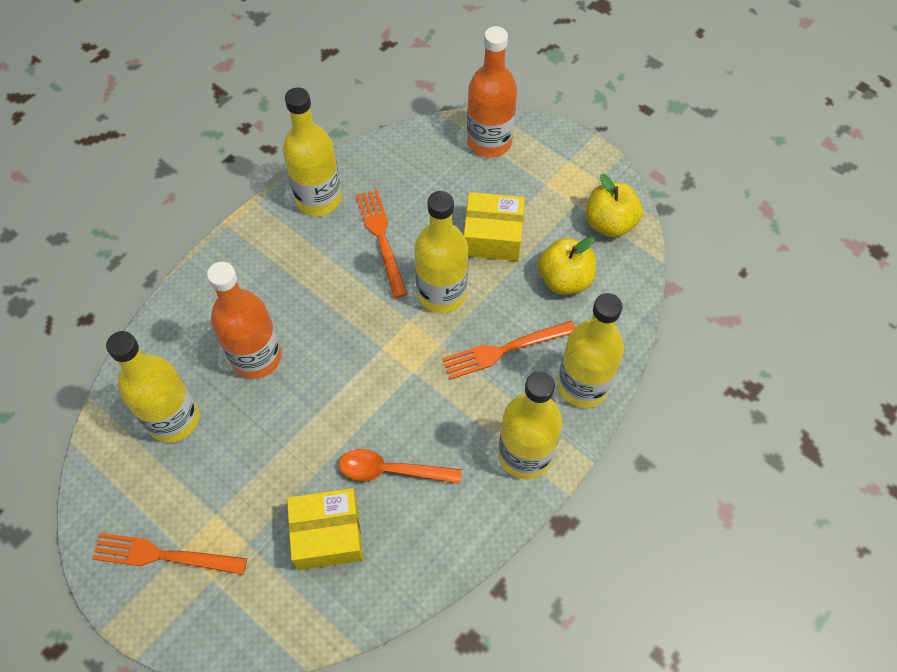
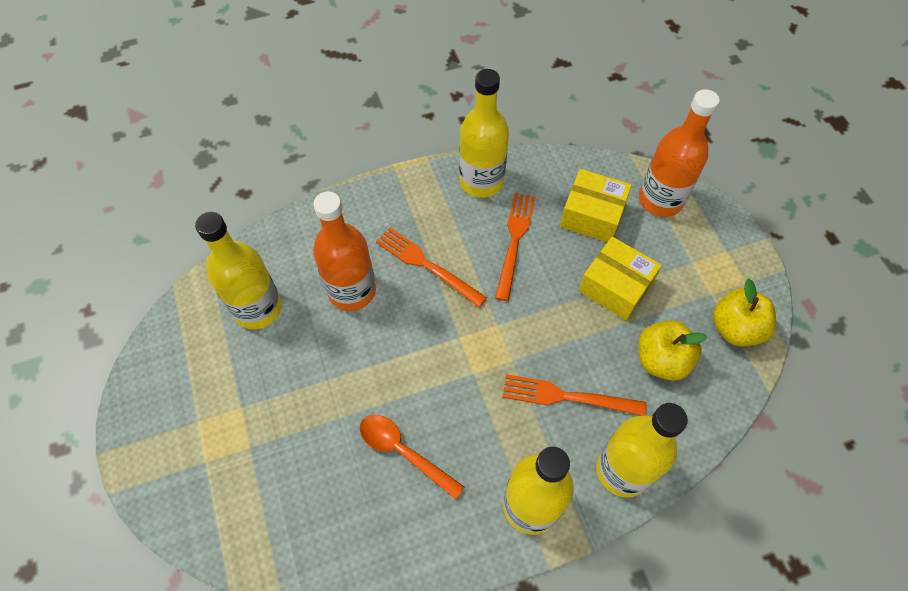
camera: 30 degrees right, 0 degrees up
orange fork [92,533,247,575] -> orange fork moved to [376,227,487,307]
yellow box [287,488,363,570] -> yellow box moved to [560,169,632,242]
yellow bottle [414,191,468,313] -> none

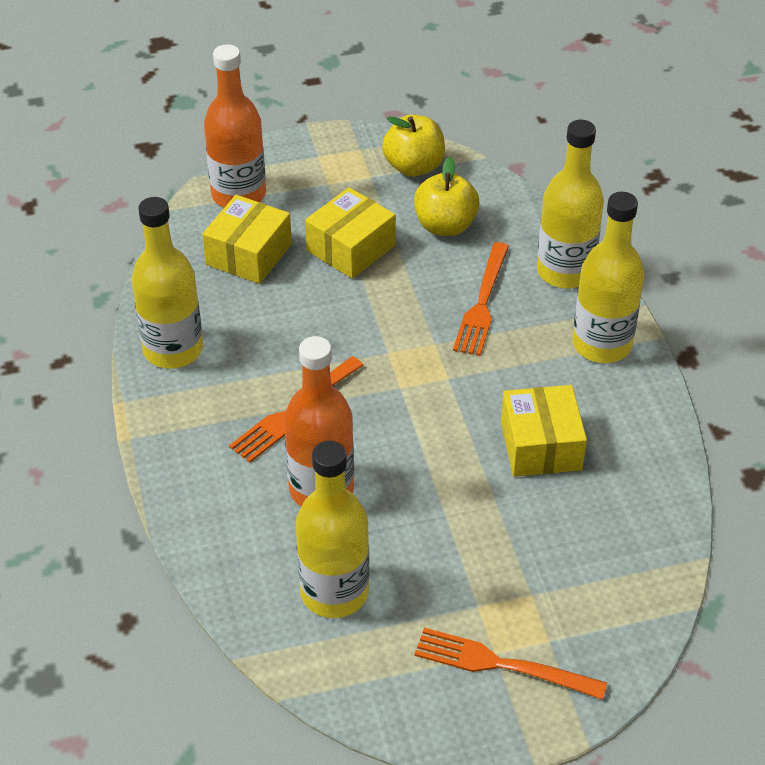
camera: 85 degrees left, 15 degrees down
orange spoon [360,415,464,499] -> yellow box [501,385,587,477]
orange fork [495,193,535,301] -> orange fork moved to [414,628,607,700]

